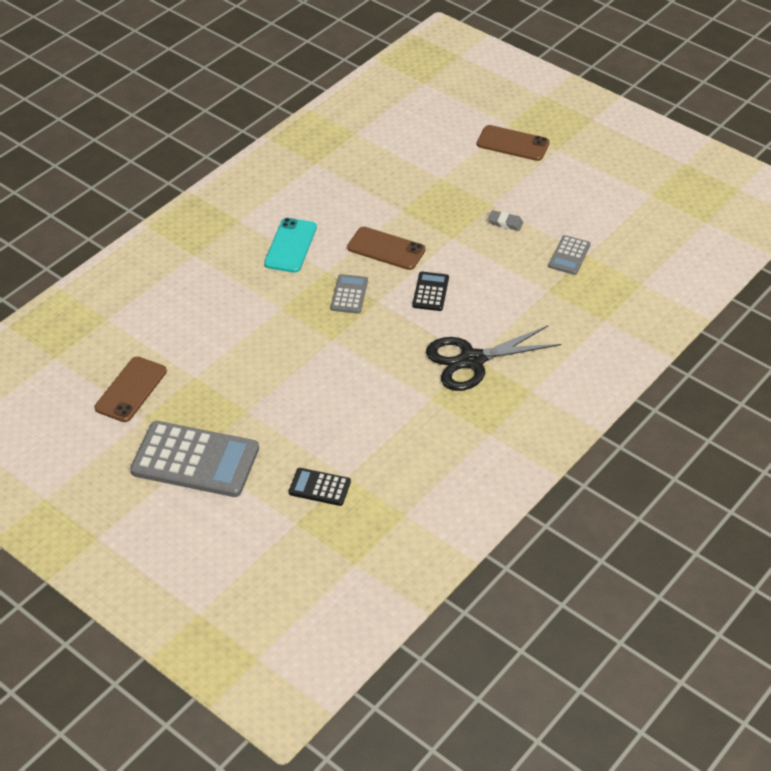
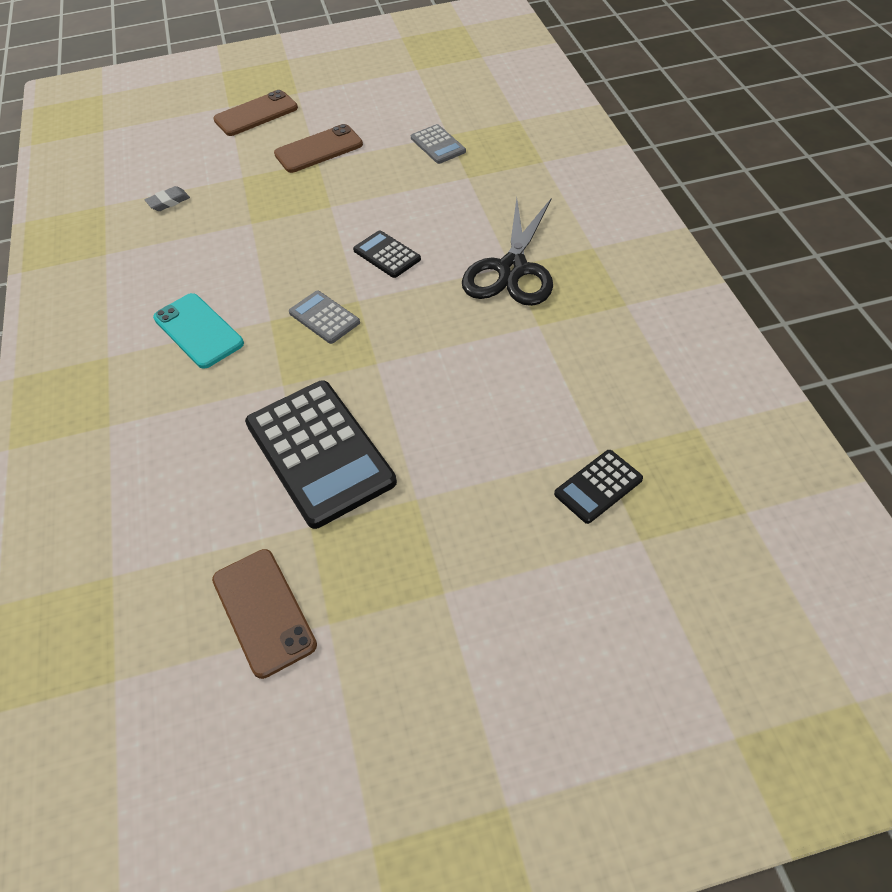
camera: 50 degrees left, 5 degrees up
grey calculator [130,421,259,497] -> none
brown phone [347,227,426,270] -> brown phone moved to [274,124,363,173]
grey eraser [488,210,523,231] -> grey eraser moved to [145,186,190,211]
none -> black calculator [245,380,397,529]

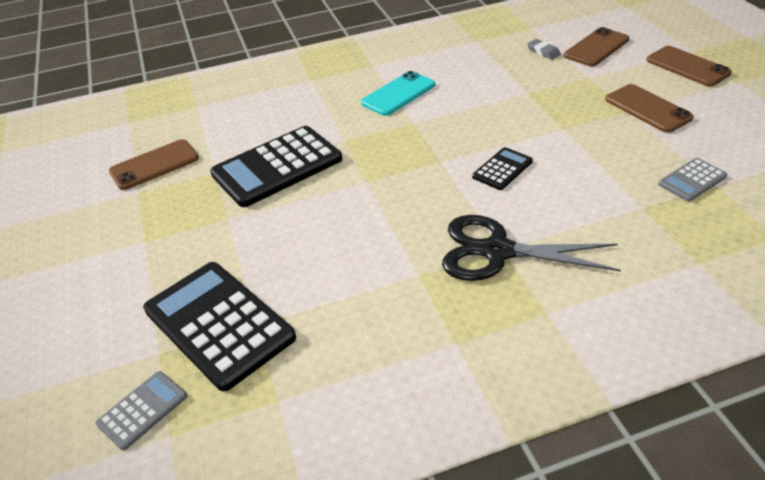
camera: 85 degrees right, 10 degrees down
grey calculator [289,291,360,344] -> grey calculator moved to [95,371,187,450]
black calculator [554,450,643,524] -> black calculator [143,262,296,391], size x2.07
none -> brown phone [564,27,629,67]

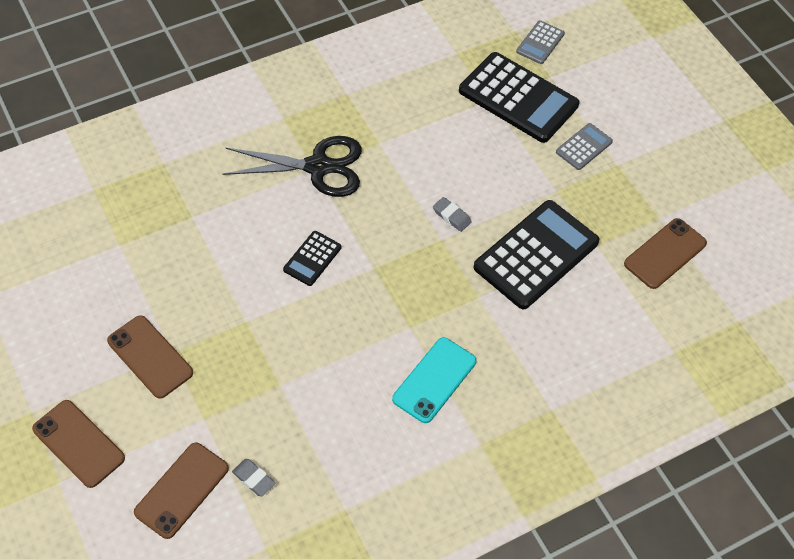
camera: 165 degrees right, 15 degrees up
grey calculator [658,158,727,202] -> grey calculator moved to [556,123,613,170]
none -> grey eraser [433,197,472,232]

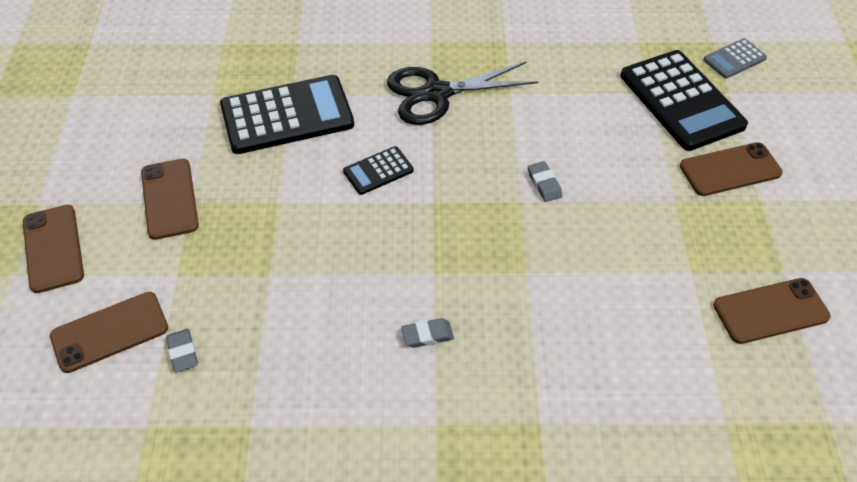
camera: 30 degrees right, 5 degrees down
black scissors [222,136,362,197] -> black scissors turned 135 degrees clockwise [387,61,538,125]
turquoise phone [392,337,476,423] -> grey eraser [401,318,454,348]
black calculator [473,200,599,310] -> black calculator moved to [220,75,354,154]
grey calculator [556,123,613,170] -> brown phone [680,142,783,196]

